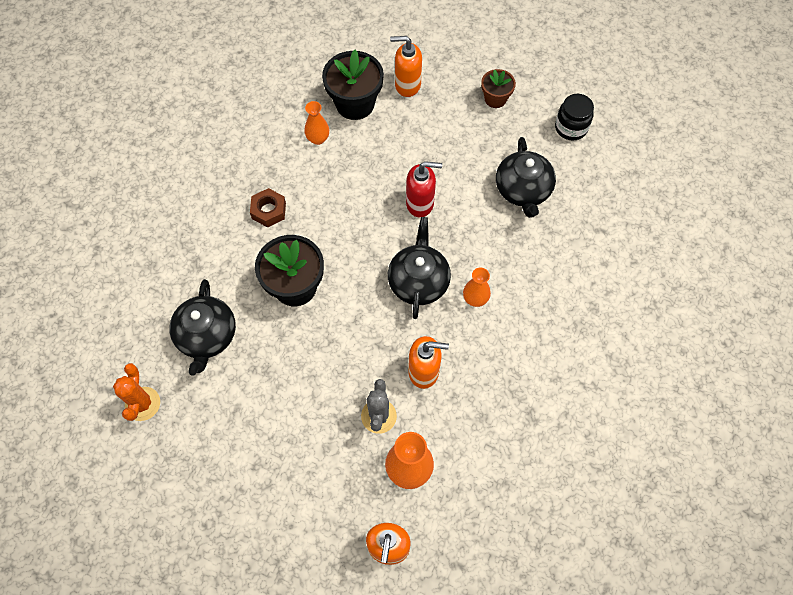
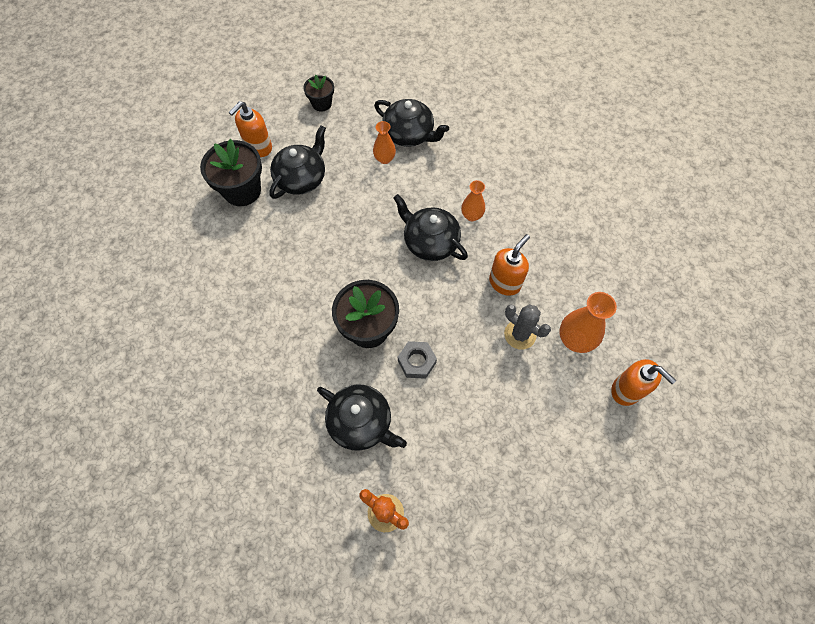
camera: 55 degrees left, 0 degrees up
brown nut [250,188,286,228] -> none
orange vase [304,101,329,145] -> orange vase moved to [373,121,396,164]
red soap dispenser [406,161,442,218] -> none
brown flower pot [481,69,516,108] -> black flower pot [303,75,334,111]
black jar [555,94,594,141] -> none
none -> black teapot [270,126,326,199]
none -> grey nut [398,341,437,379]

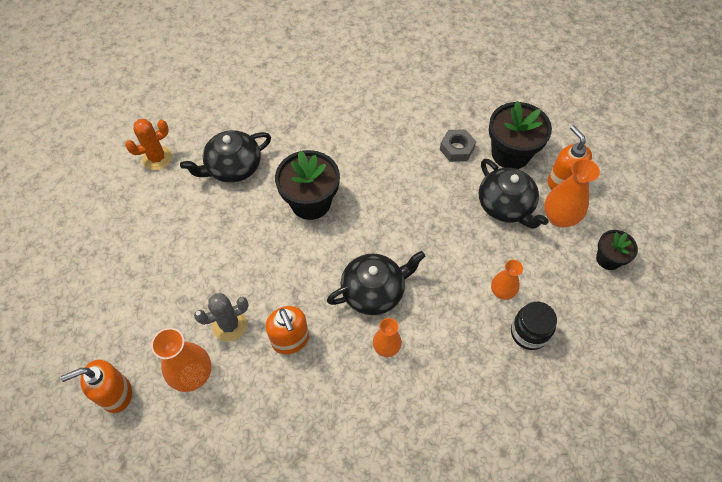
camera: 115 degrees right, 5 degrees down
black teapot [374,99,449,147] -> black jar [511,302,557,350]
grey nut [398,341,437,379] -> grey nut moved to [440,129,476,162]
none -> orange vase [544,158,600,227]

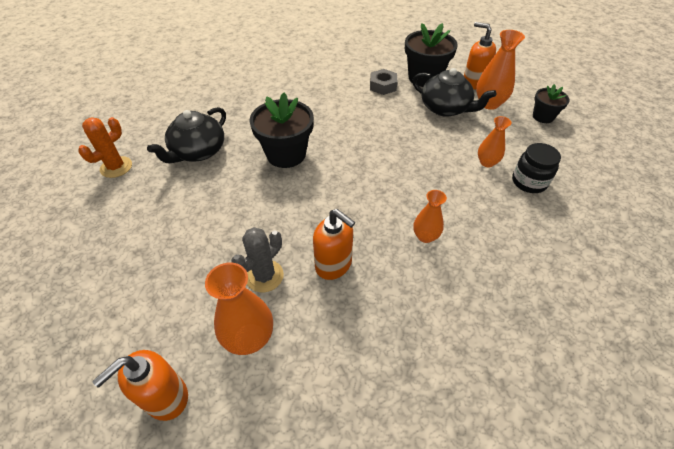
camera: 25 degrees left, 10 degrees down
black teapot [327,251,425,315] -> none

